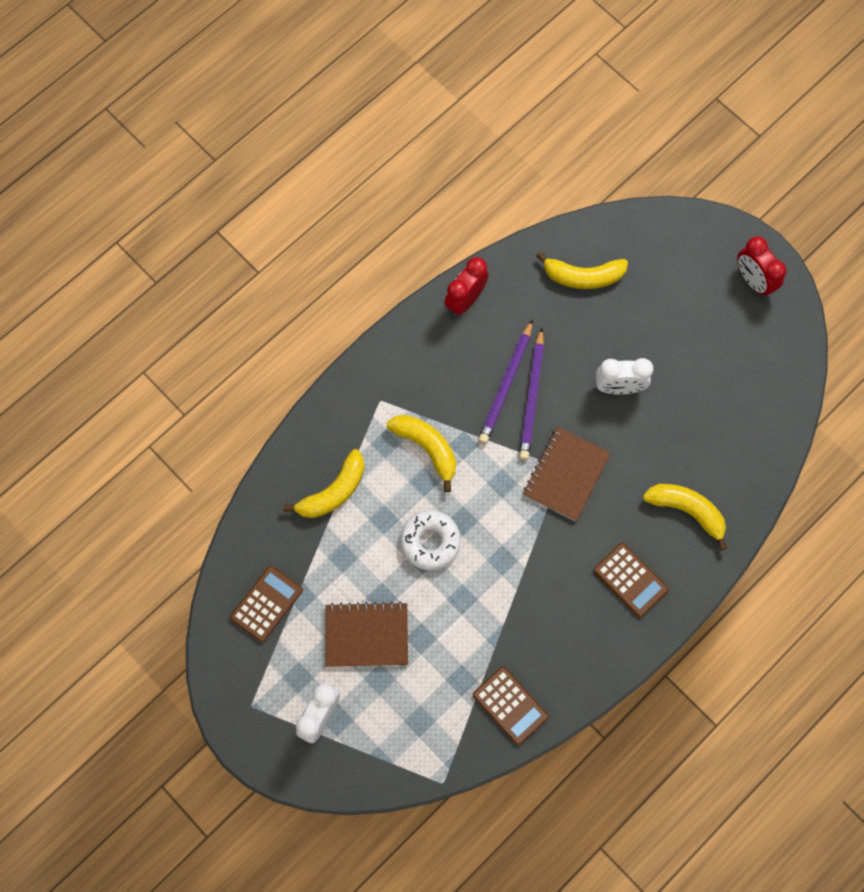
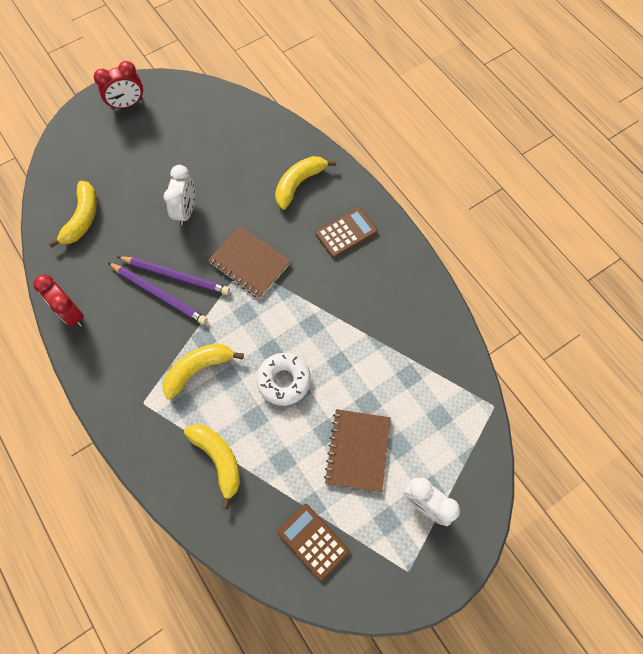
camera: 80 degrees left, 5 degrees down
brown calculator [473,667,549,745] -> none

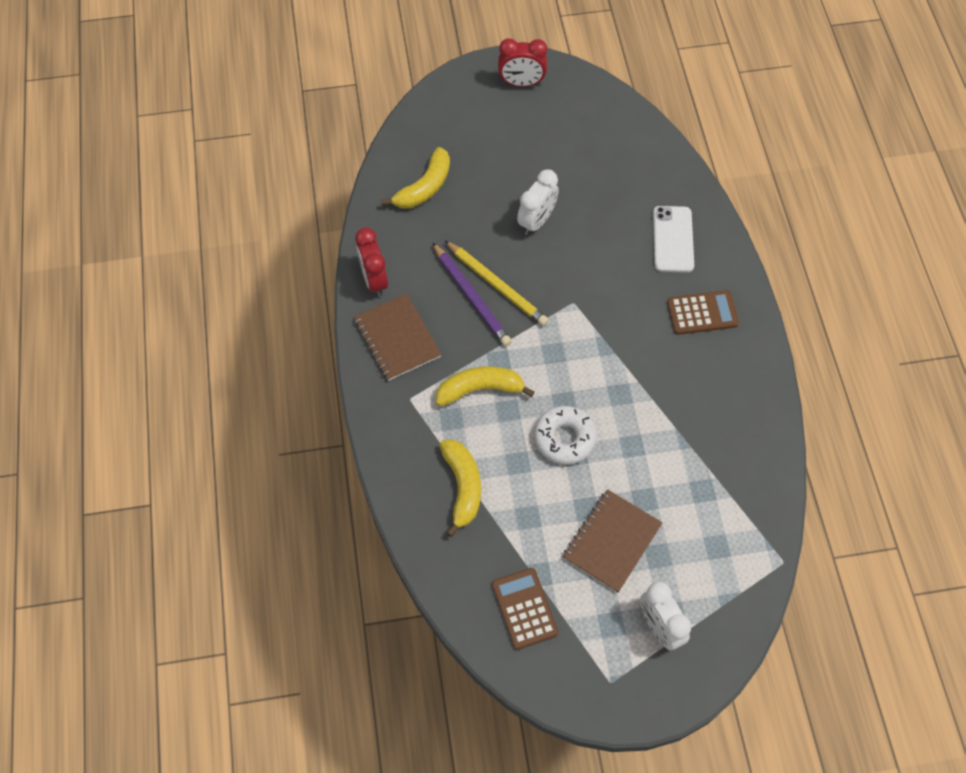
camera: 25 degrees right, 5 degrees down
purple pencil [117,256,230,295] -> yellow pencil [445,241,549,326]
brown notebook [208,226,291,299] -> brown notebook moved to [354,293,442,381]
yellow banana [275,156,336,210] -> white phone [653,206,694,273]

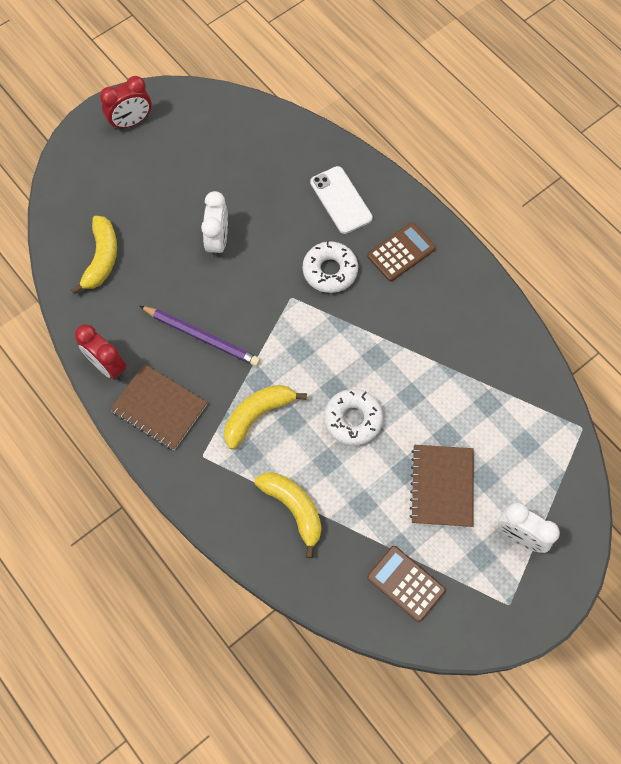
camera: 30 degrees left, 5 degrees up
yellow pencil [445,241,549,326] -> none
none -> white donut [303,241,358,293]

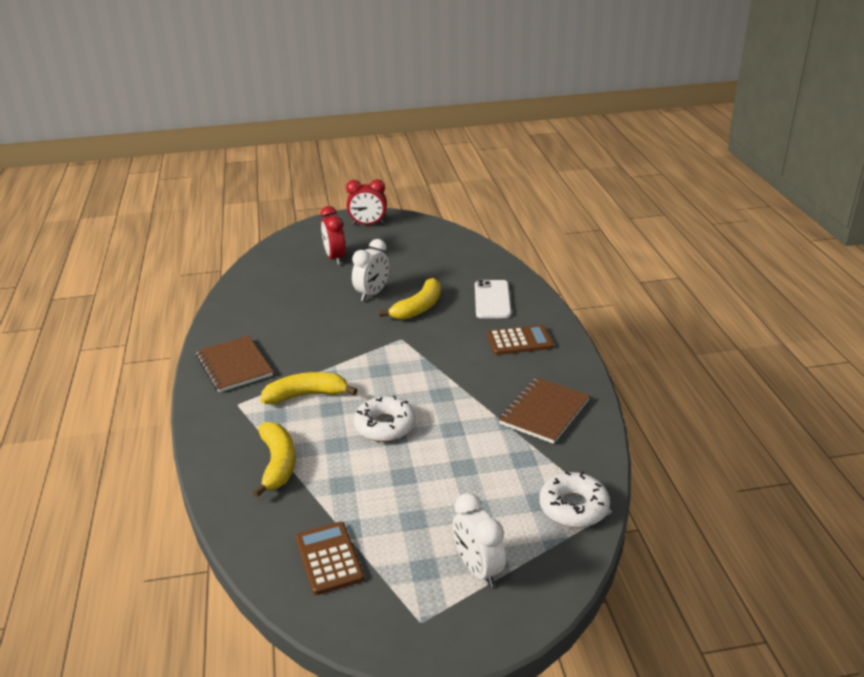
camera: 30 degrees right, 35 degrees down
yellow banana [71,216,117,295] -> yellow banana moved to [379,278,441,320]
red clock [75,324,127,379] -> red clock moved to [320,206,346,265]
purple pencil [140,306,260,366] -> none
white donut [303,241,358,293] -> white donut moved to [539,471,610,527]
brown notebook [409,445,474,527] -> brown notebook moved to [499,377,590,444]

